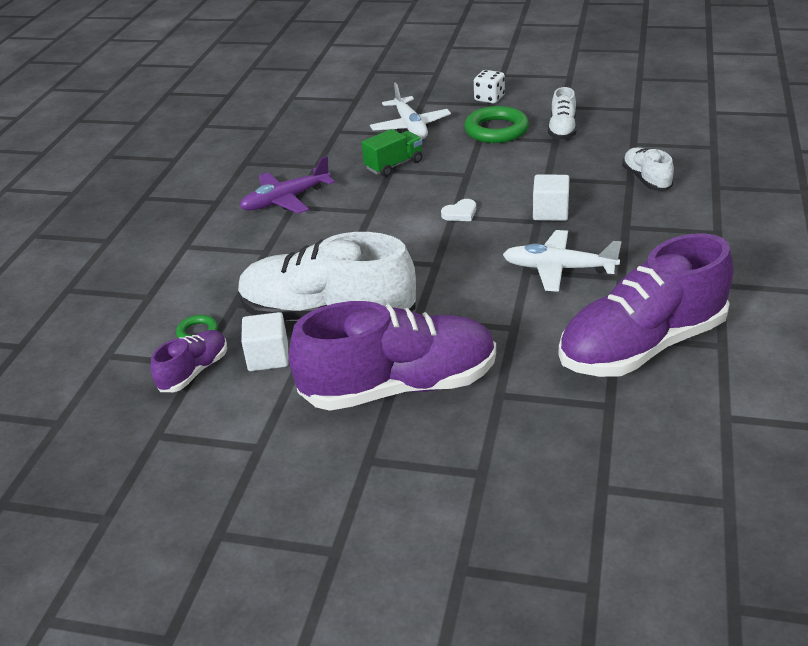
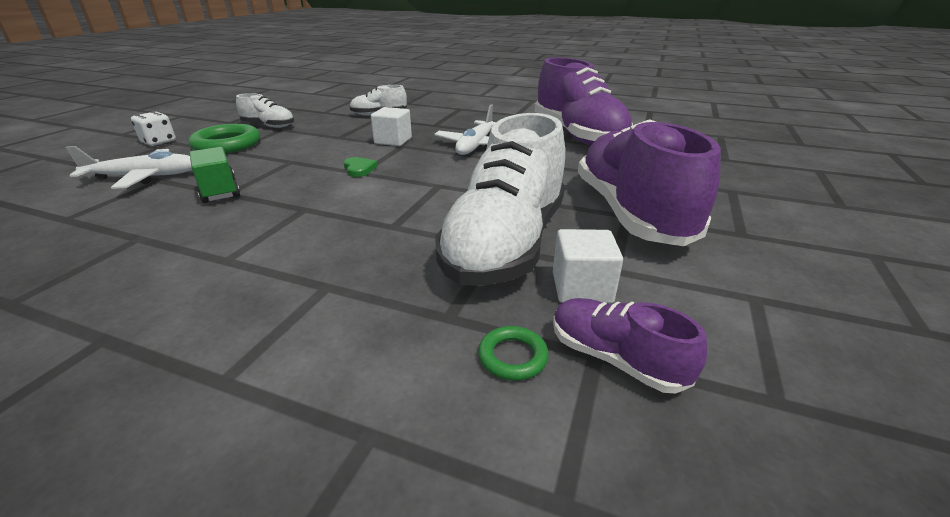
camera: 85 degrees left, 5 degrees down
purple plane [240,156,335,214] -> none
white heart [441,199,476,221] -> green heart [344,157,378,177]

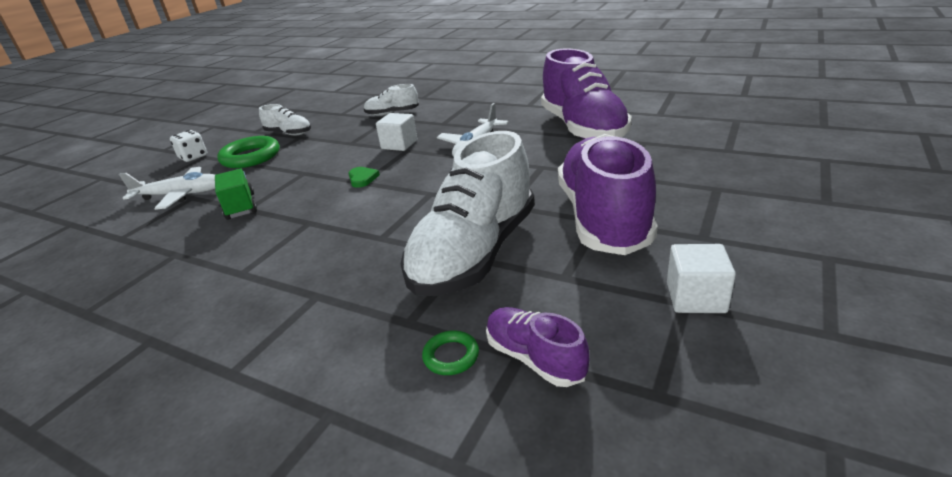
camera: 10 degrees right, 0 degrees up
white cube [553,229,623,304] -> white cube moved to [667,244,736,313]

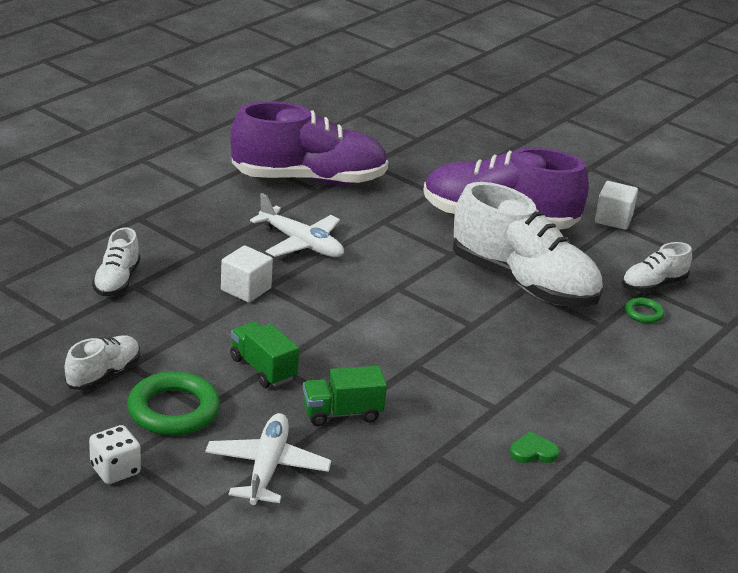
camera: 85 degrees left, 0 degrees up
green heart [348,167,380,188] -> green heart moved to [510,432,559,463]
purple shoe [486,307,589,387] -> white shoe [622,242,692,292]
none -> green truck [230,322,299,388]

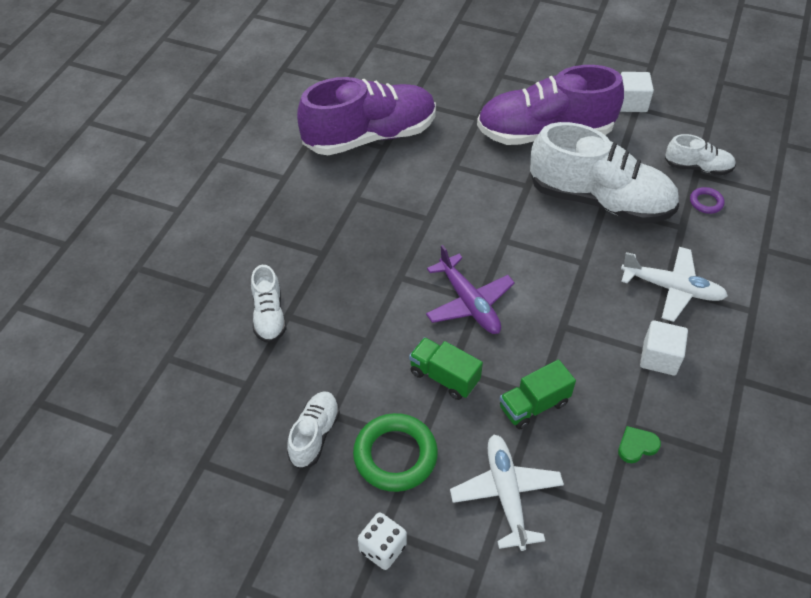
camera: 15 degrees left, 20 degrees up
white cube [221,245,273,303] -> white cube moved to [640,320,688,376]
white plane [250,193,344,257] -> white plane moved to [621,247,728,322]
green heart [510,432,559,463] -> green heart moved to [618,426,661,463]
white shoe [622,242,692,292] -> white shoe turned 120 degrees counterclockwise [665,134,736,175]
green ring [625,297,664,323] -> purple ring [690,187,725,214]
none -> purple plane [426,245,515,334]

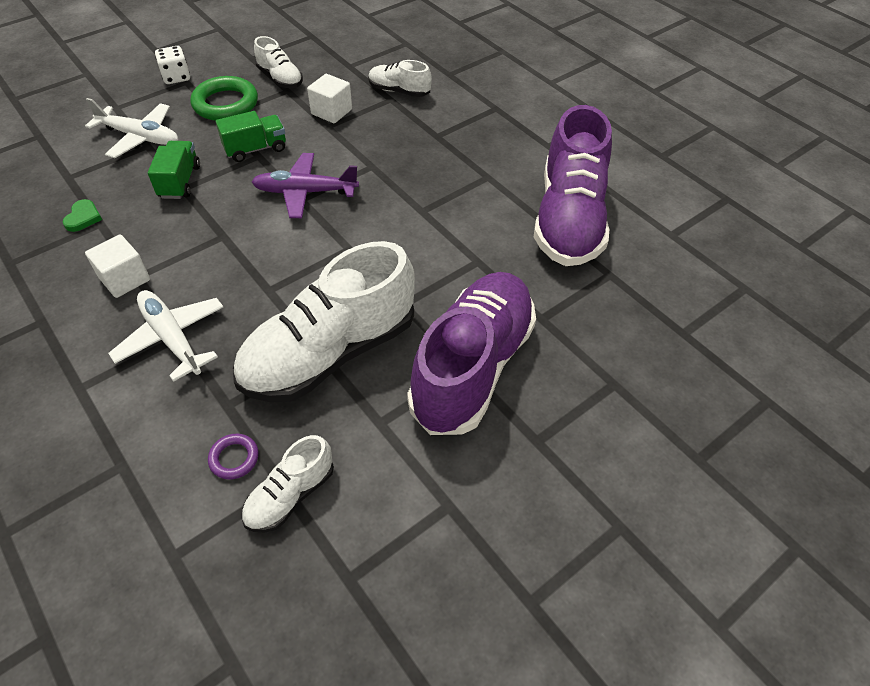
camera: 120 degrees right, 0 degrees up
white cube [620,72,654,112] -> white cube moved to [307,74,352,123]
white plane [621,247,728,322] -> white plane turned 90 degrees clockwise [108,290,223,382]

